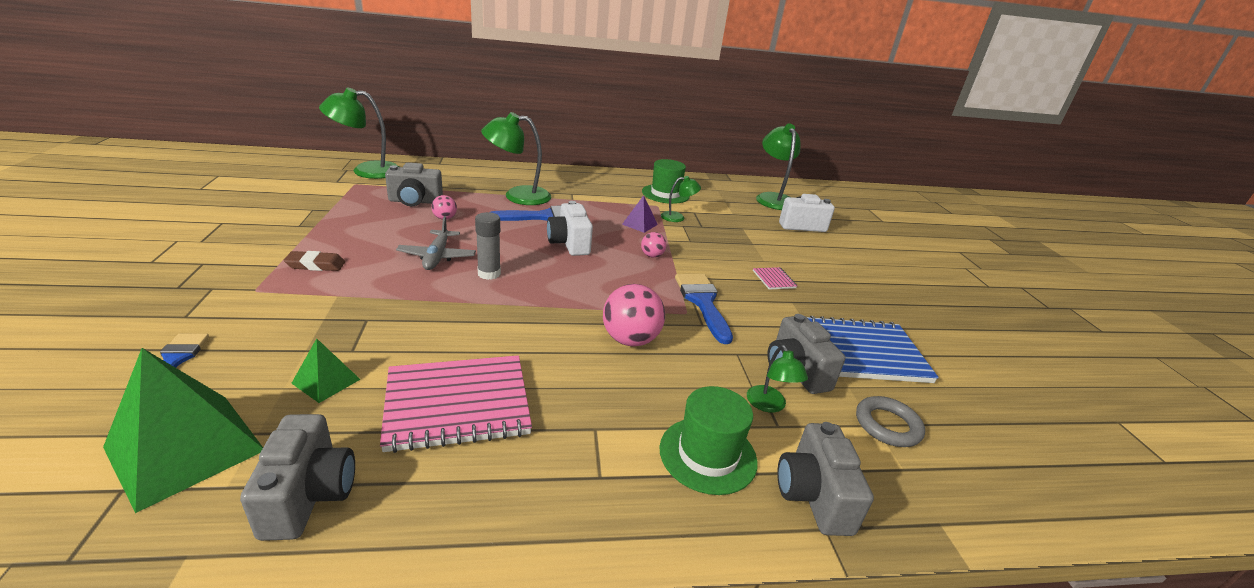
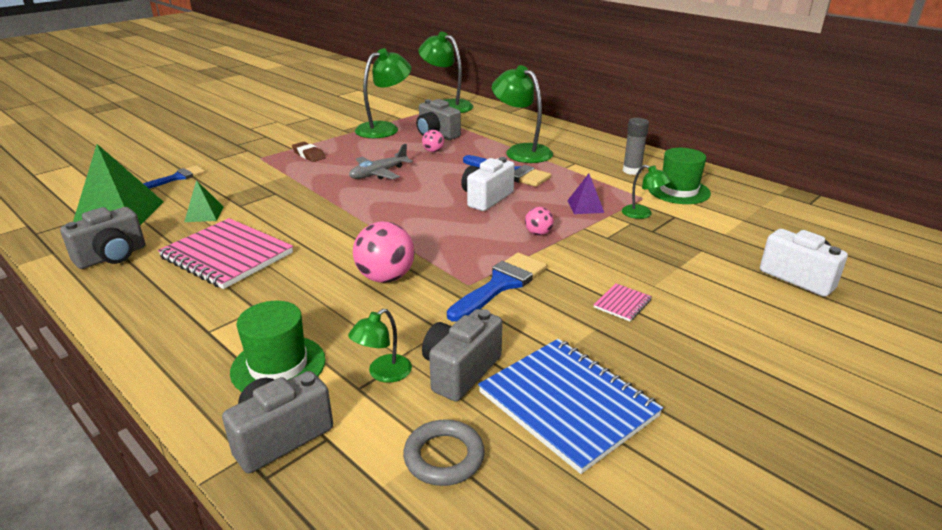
camera: 55 degrees right, 0 degrees up
grey glue stick [475,212,501,280] -> grey glue stick moved to [623,118,649,175]
green lamp [756,123,800,210] -> green lamp moved to [355,48,411,138]

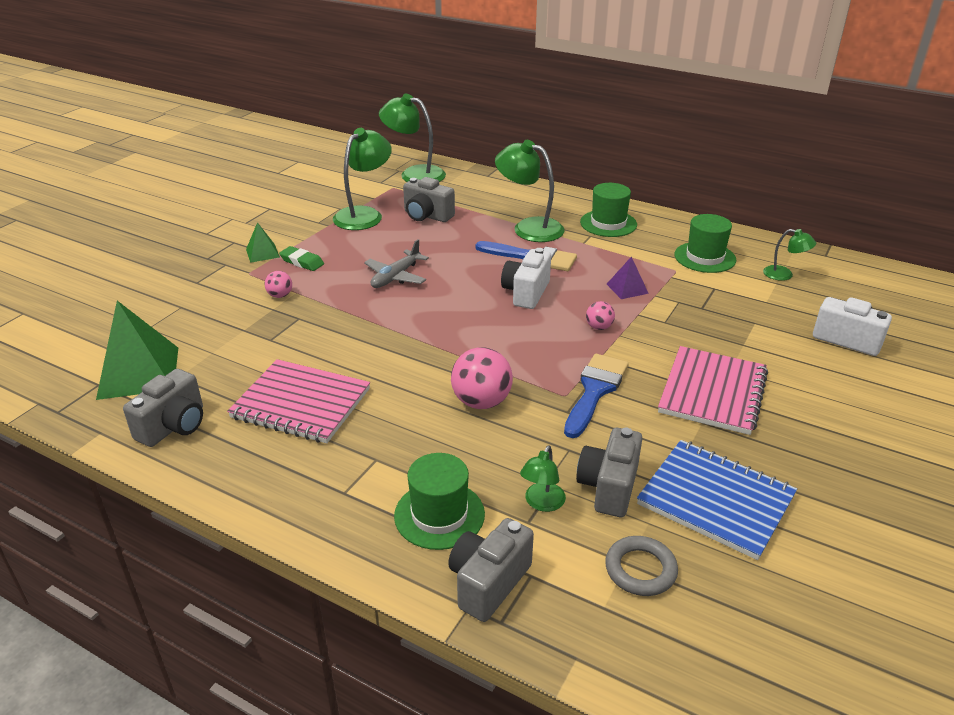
camera: 15 degrees left, 5 degrees up
blue brush [143,165,205,189] -> none
green pyramid [184,180,224,222] -> green pyramid moved to [246,222,280,263]
brown eraser [292,142,326,162] -> green eraser [279,246,324,271]
pink ball [422,130,444,152] -> pink ball moved to [265,271,292,298]
pink notebook [594,283,652,321] -> pink notebook [658,346,768,435], size x2.37
green lamp [622,165,671,219] -> green lamp moved to [763,229,816,281]
grey glue stick [623,118,649,175] -> none
none -> green hat [580,183,637,237]

